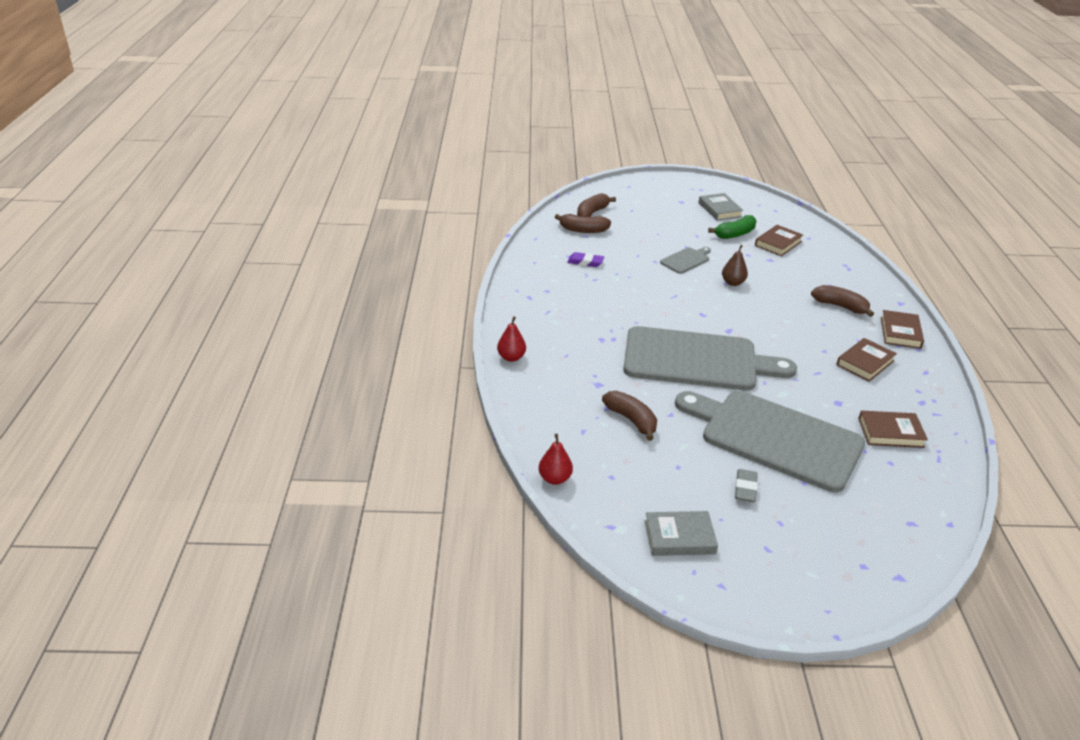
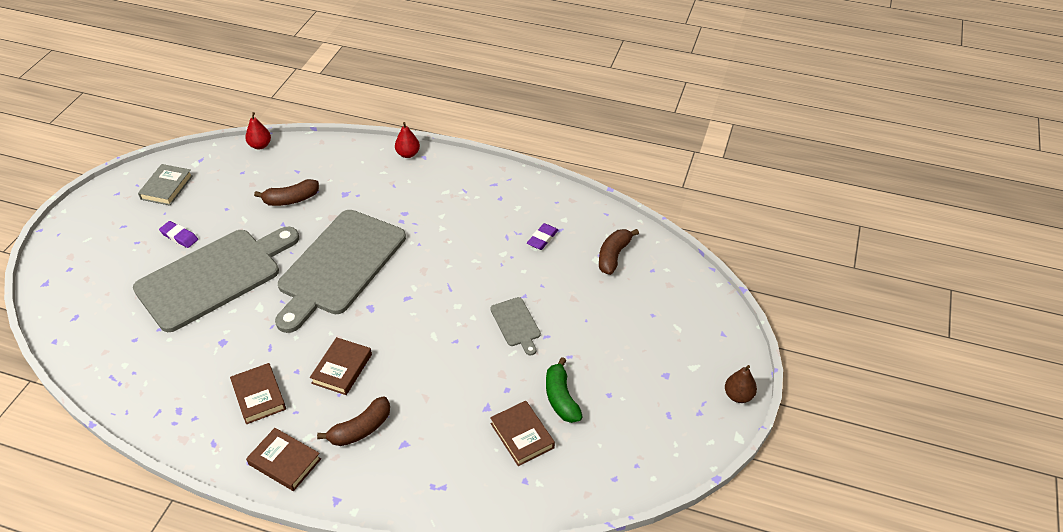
camera: 110 degrees right, 10 degrees up
brown banana [577,193,616,217] -> none
grey book [699,193,743,221] -> none
brown pear [722,245,748,286] -> brown pear moved to [725,365,757,403]
grey eraser [735,469,758,502] -> purple eraser [159,221,198,248]
brown book [858,411,928,448] -> brown book moved to [310,337,372,395]

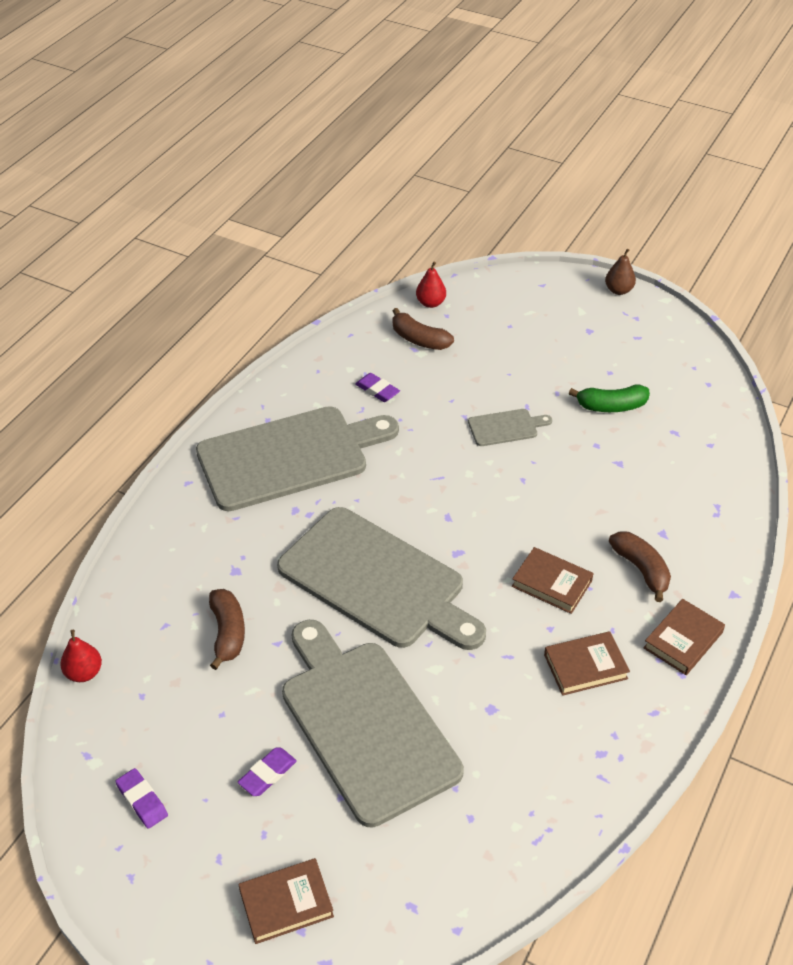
camera: 80 degrees left, 0 degrees up
grey book [138,164,193,206] -> purple eraser [115,768,168,829]
red pear [395,122,420,158] -> red pear moved to [416,262,446,308]
brown book [490,401,555,466] -> brown book moved to [238,858,334,944]
none -> grey cutting board [196,406,399,511]

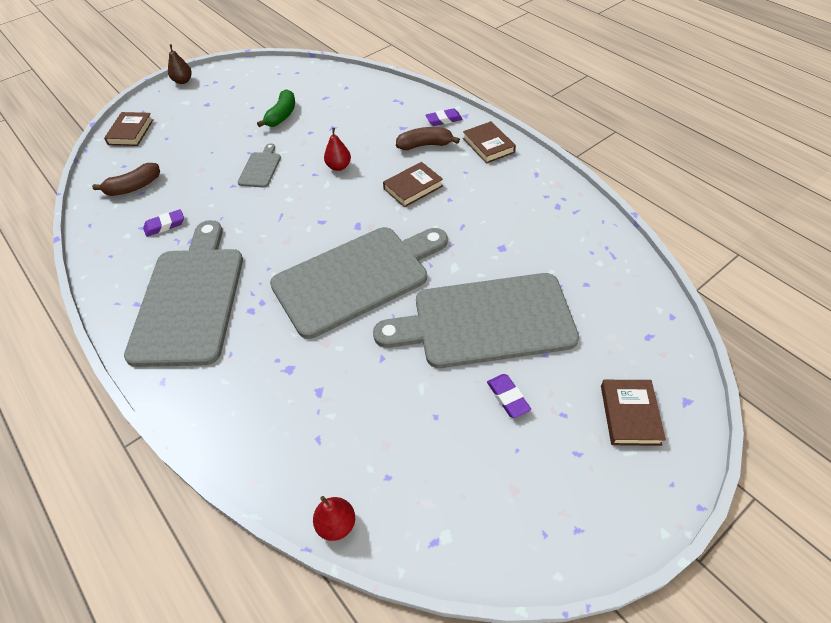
camera: 65 degrees left, 5 degrees up
purple eraser [115,768,168,829] -> purple eraser moved to [425,108,463,126]
brown banana [209,589,245,670] -> none
red pear [416,262,446,308] -> red pear moved to [324,128,351,171]
brown book [544,631,630,696] -> brown book moved to [104,112,154,146]

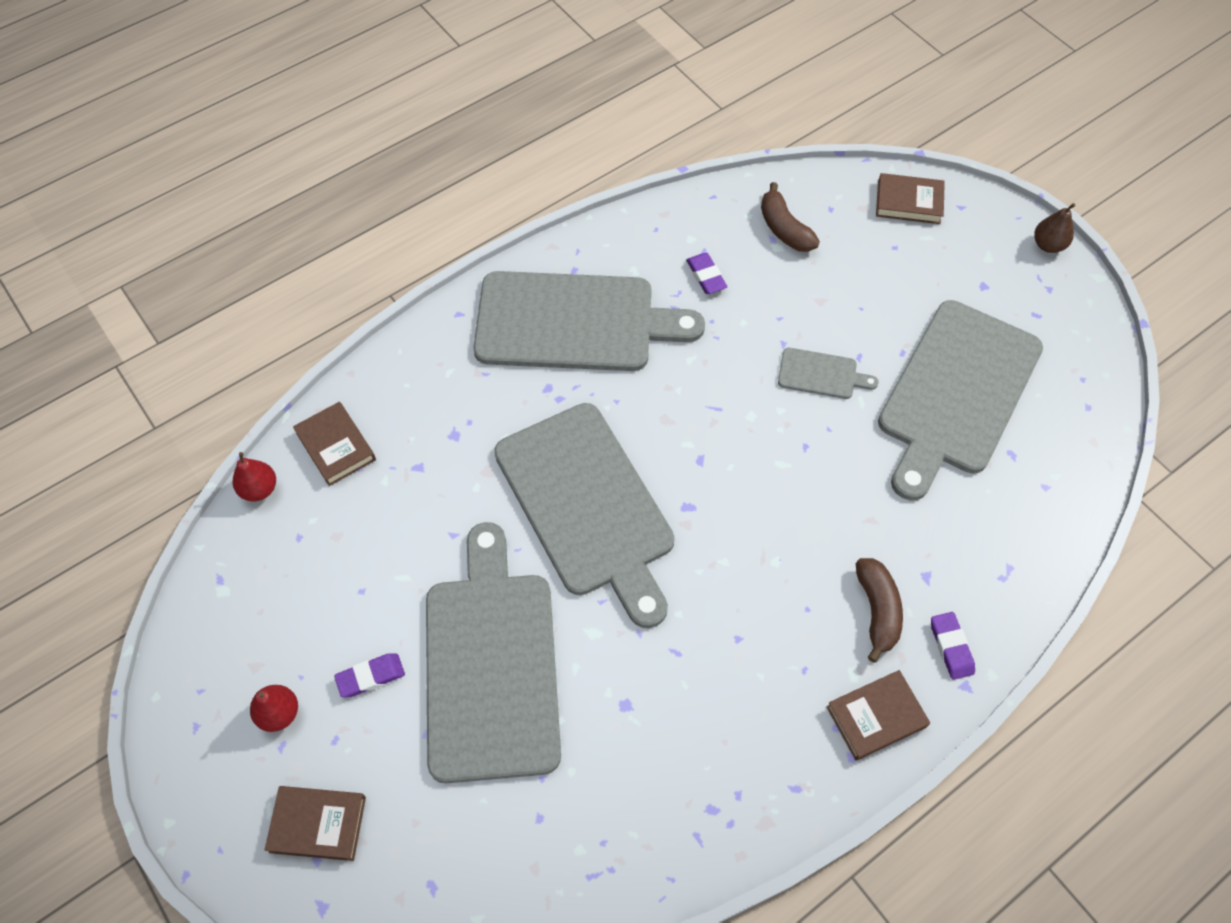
camera: 90 degrees right, 10 degrees up
green banana [257,89,295,127] -> grey cutting board [878,300,1043,501]
red pear [324,128,351,171] -> red pear moved to [250,685,298,732]
brown book [383,162,443,207] -> brown book moved to [293,402,376,486]

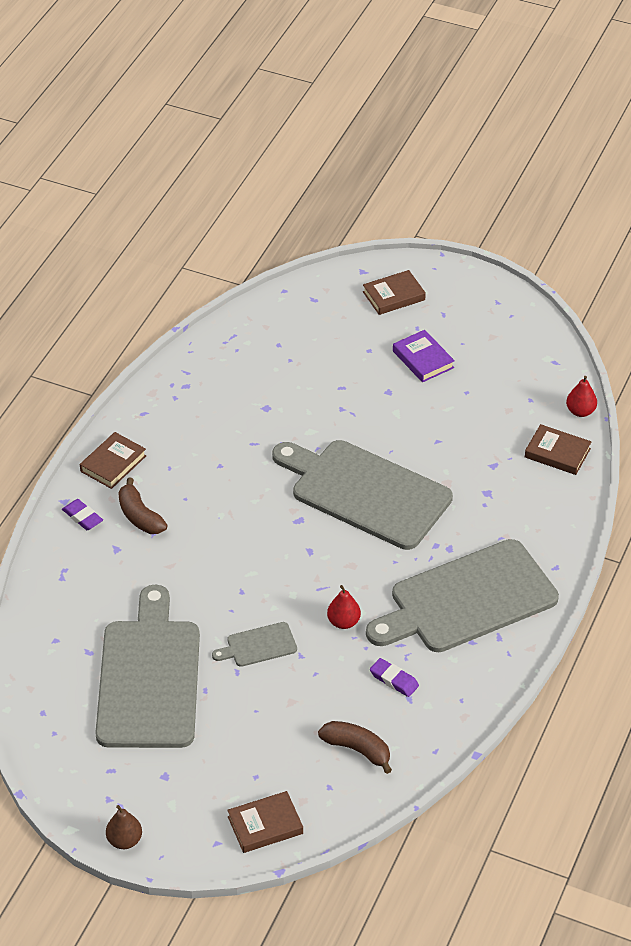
camera: 150 degrees right, 15 degrees down
red pear [250,685,298,732] -> red pear moved to [327,585,361,629]
purple eraser [334,653,405,697] -> purple book [393,330,455,382]
grey cutting board [426,522,561,783] -> none

